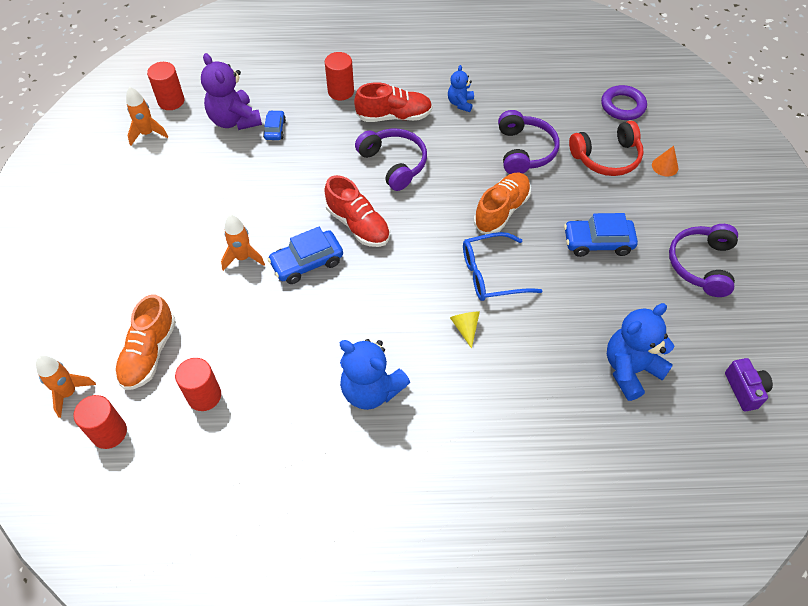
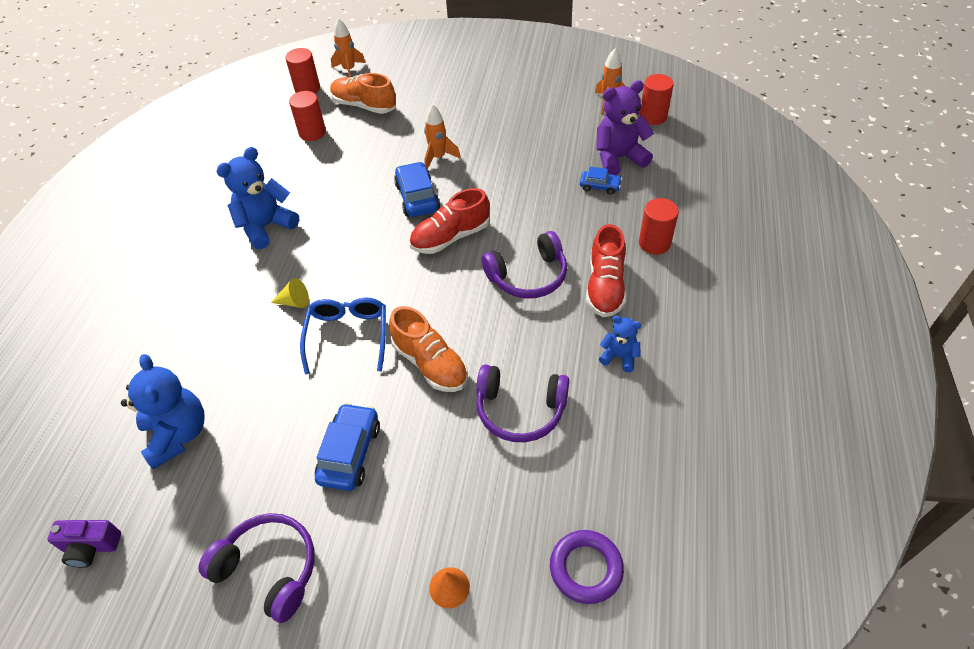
camera: 105 degrees right, 5 degrees down
red headphones [569,121,644,176] -> none

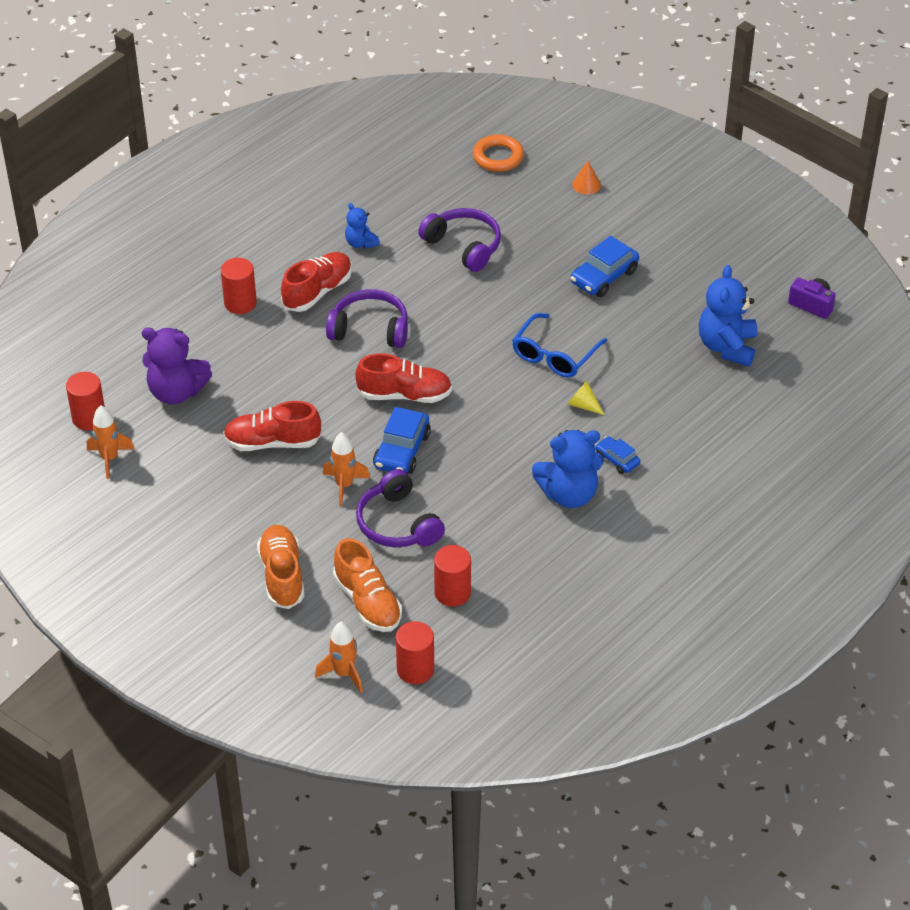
camera: 150 degrees left, 5 degrees down
purple headphones [198,513,315,623] -> purple headphones moved to [356,469,445,547]
orange shoe [389,306,468,392] -> orange shoe moved to [257,525,304,609]
purple ring [550,530,624,604] -> orange ring [473,135,524,172]
blue car [580,167,622,195] -> blue car moved to [595,436,640,474]
none -> red shoe [223,401,321,451]

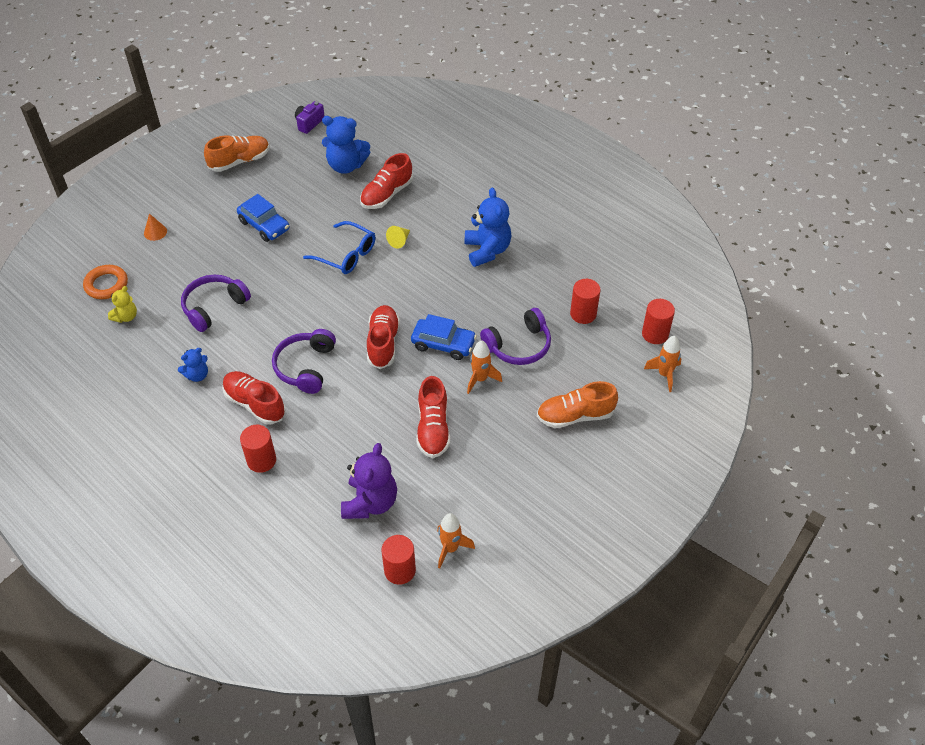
camera: 90 degrees left, 5 degrees up
orange shoe [333,538,402,632] -> orange shoe moved to [204,135,270,172]
blue car [595,436,640,474] -> none
none -> yellow teddy bear [108,286,137,323]
none -> red shoe [360,153,413,209]

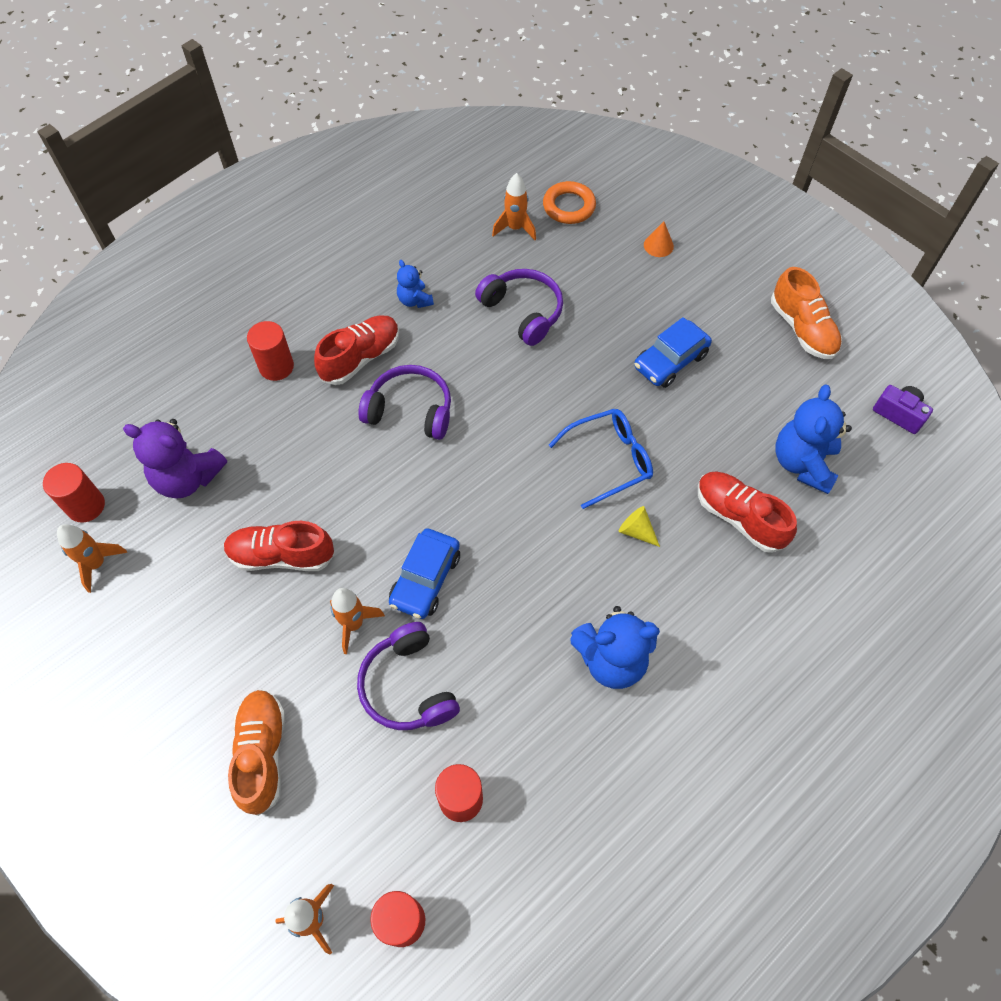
camera: 95 degrees right, 10 degrees up
yellow teddy bear [108,286,137,323] -> orange rocket [492,173,536,240]
blue glasses [303,221,376,274] -> blue glasses turned 150 degrees counterclockwise [549,409,653,509]
red shoe [367,305,400,369] -> none

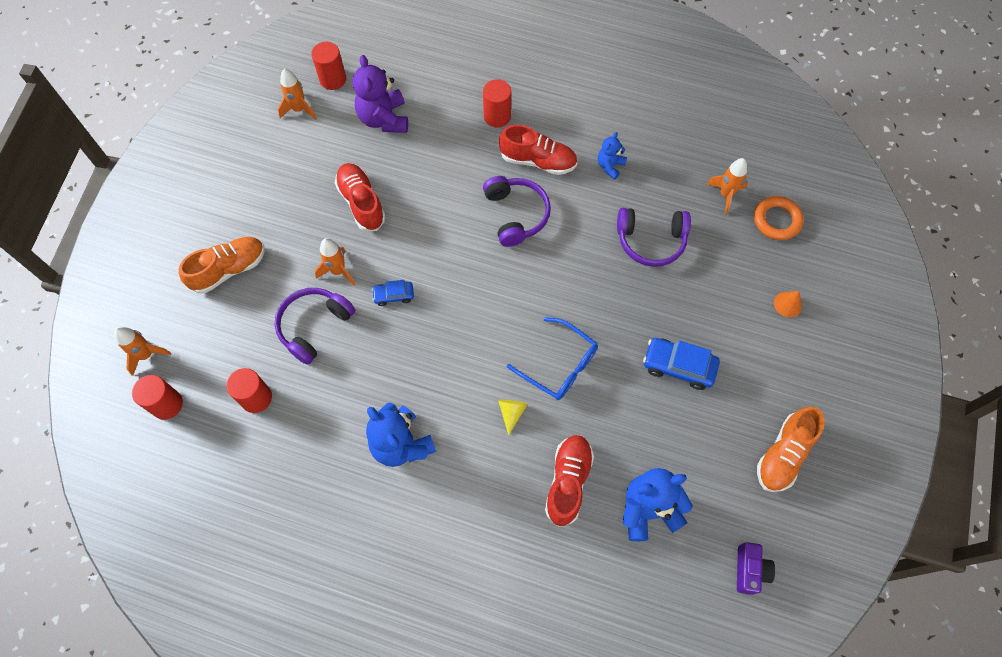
camera: 60 degrees right, 5 degrees up
blue car [389,528,460,619] -> blue car [372,280,414,306], size x0.59
purple headphones [475,269,563,346] -> purple headphones turned 75 degrees clockwise [617,208,691,267]

